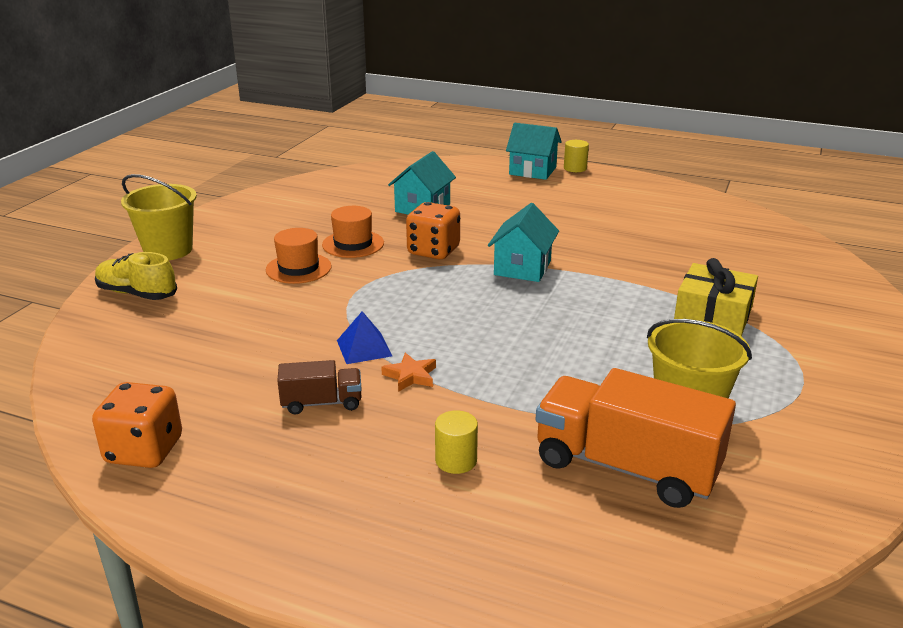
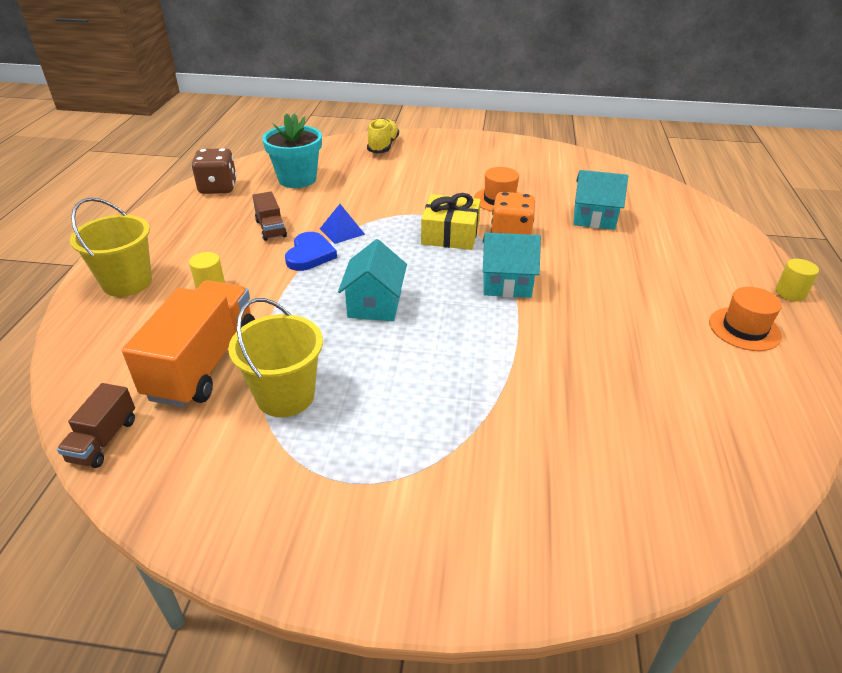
camera: 75 degrees right, 10 degrees up
orange dice [92,382,182,468] -> brown dice [191,148,237,194]
yellow bucket [121,174,197,260] -> yellow bucket moved to [70,198,152,297]
orange hat [266,228,332,284] -> orange hat moved to [709,287,782,351]
orange star [381,353,436,392] -> blue heart [285,232,337,271]
turquoise house [506,123,562,180] -> turquoise house moved to [338,239,407,321]
yellow gift [674,258,758,336] -> yellow gift moved to [421,193,481,250]
none -> brown truck [57,383,135,468]
none -> turquoise flower pot [262,113,322,188]

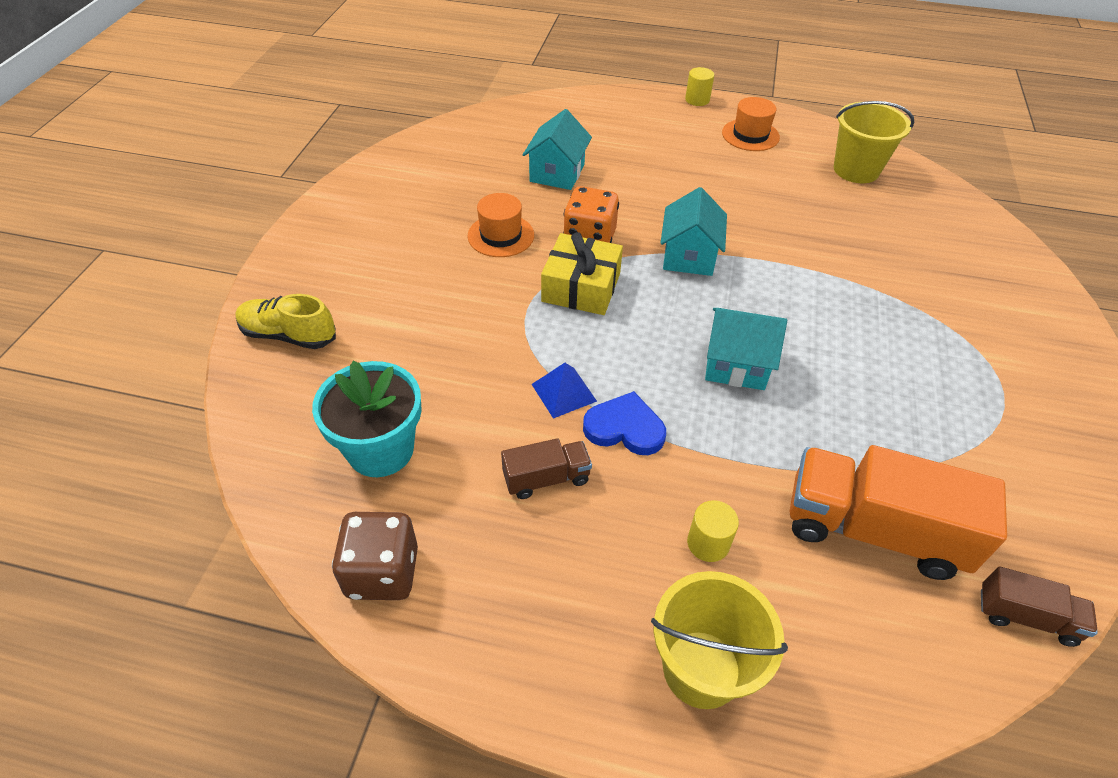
camera: 85 degrees left, 10 degrees up
yellow bucket [228,298,323,417] -> yellow bucket moved to [834,101,914,183]

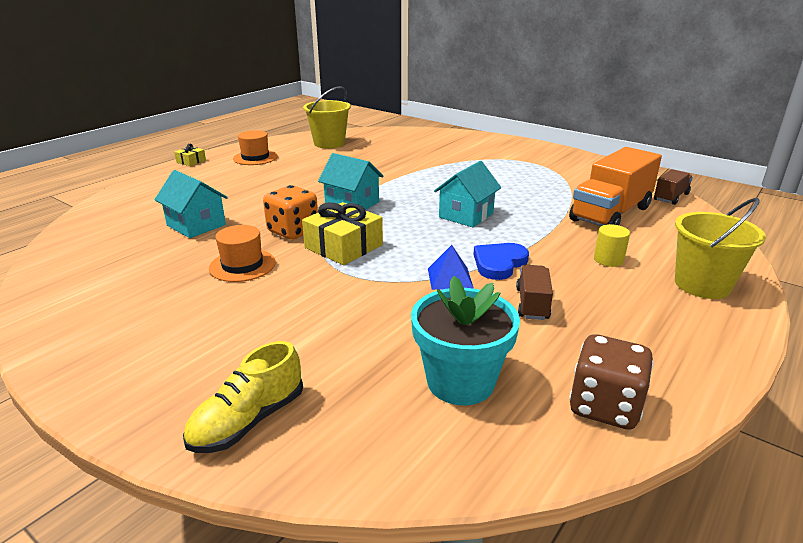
camera: 65 degrees left, 20 degrees down
yellow cylinder [685,67,714,106] -> yellow gift [174,144,206,166]

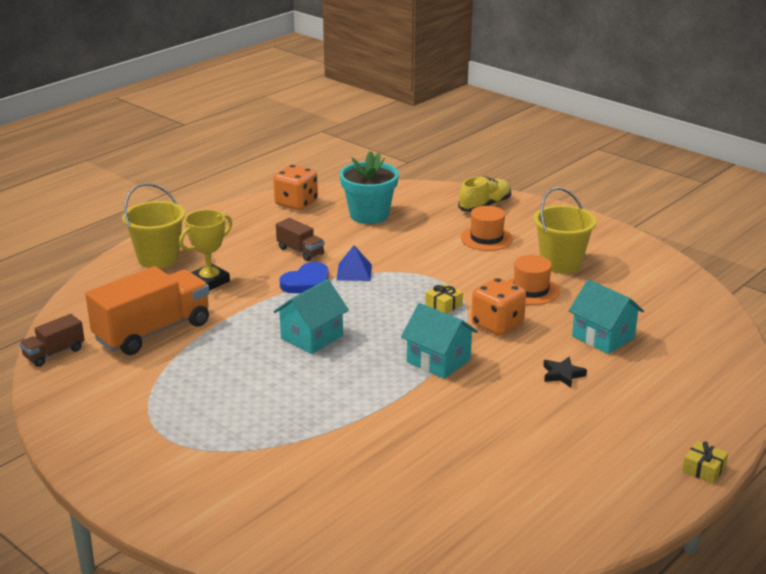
camera: 175 degrees left, 0 degrees up
orange hat [233,130,278,165] -> orange hat moved to [461,206,513,251]
yellow gift [302,202,383,265] -> yellow gift [425,283,463,314], size x0.50
yellow bucket [303,86,351,149] -> yellow bucket moved to [533,187,597,273]
brown truck [516,265,553,320] -> brown truck turned 60 degrees counterclockwise [276,218,324,261]
brown dice [569,334,654,430] -> orange dice [273,165,318,210]
yellow cylinder [594,224,630,267] -> yellow trophy [179,210,232,291]
none -> black star [543,357,587,388]

